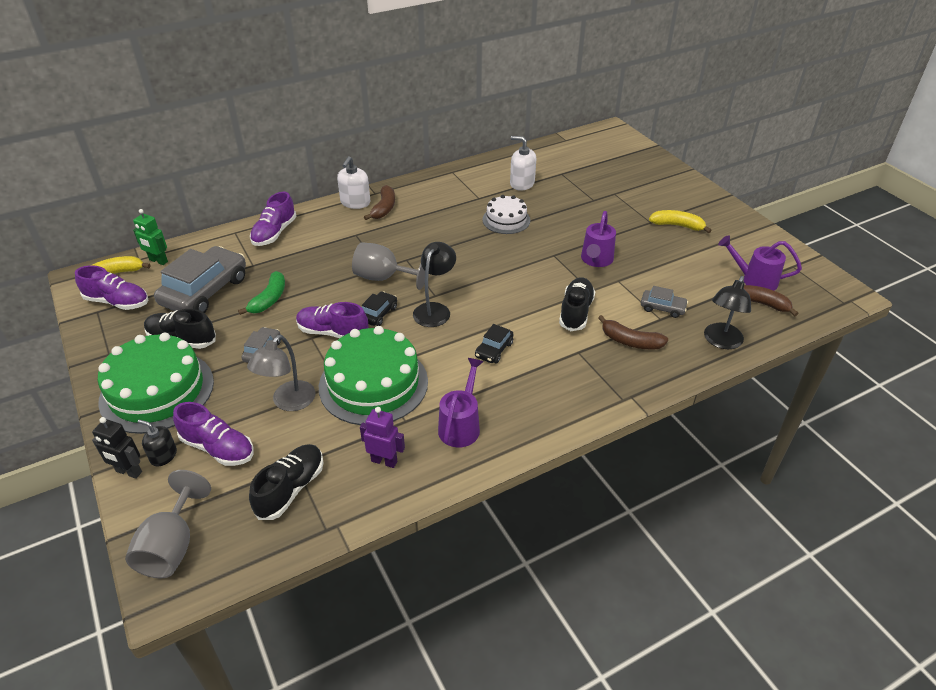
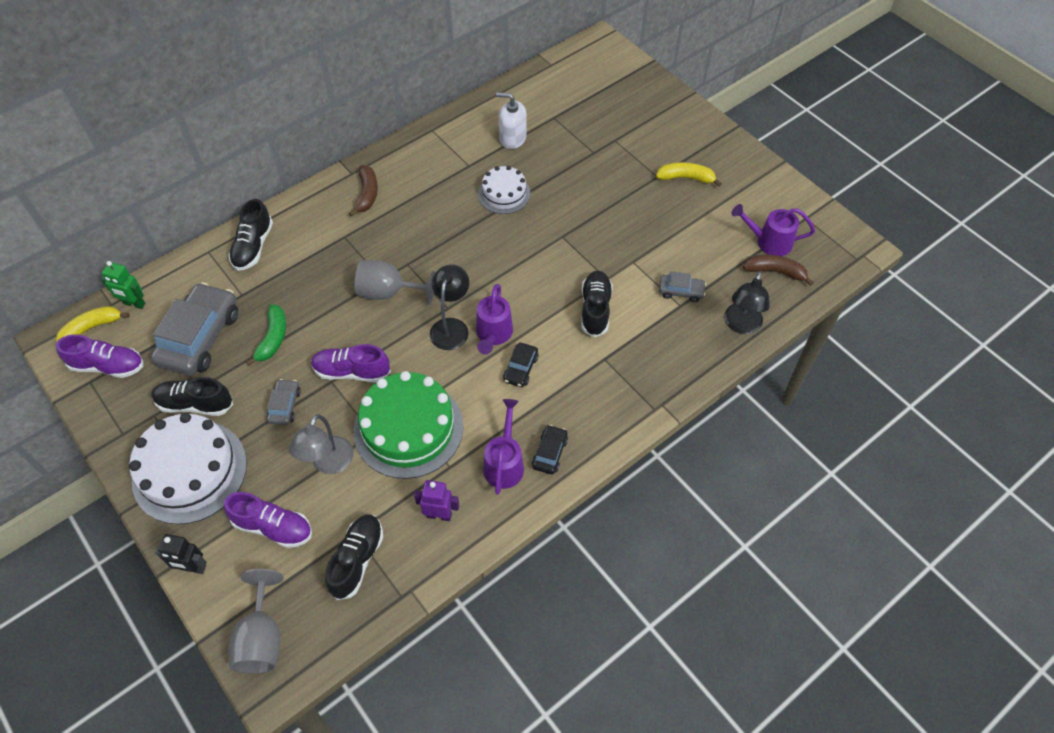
camera: 10 degrees left, 15 degrees up
green cake [98,333,214,434] -> white cake [129,413,247,525]
black soap dispenser [138,420,177,466] -> none
purple shoe [250,192,296,246] -> black shoe [229,199,273,271]
white soap dispenser [337,156,370,209] -> none
black car [362,291,397,326] -> black car moved to [532,425,568,475]
purple watering can [581,211,616,267] -> purple watering can moved to [476,284,513,354]
brown banana [598,315,668,350] -> none

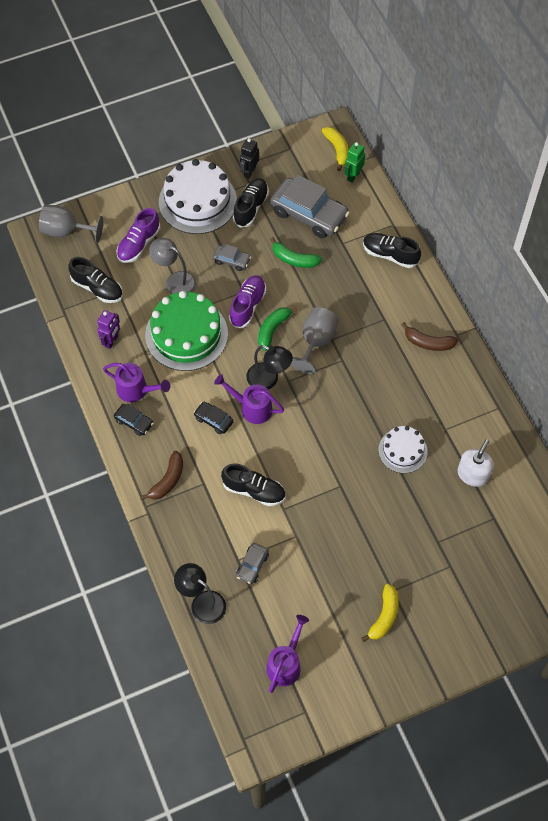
camera: 105 degrees right, 5 degrees up
purple shoe [56,334,143,378] -> none
black robot [155,534,207,574] -> black robot moved to [240,138,259,179]
brown banana [743,254,814,286] -> brown banana moved to [140,451,183,500]
none -> green banana [258,307,298,351]

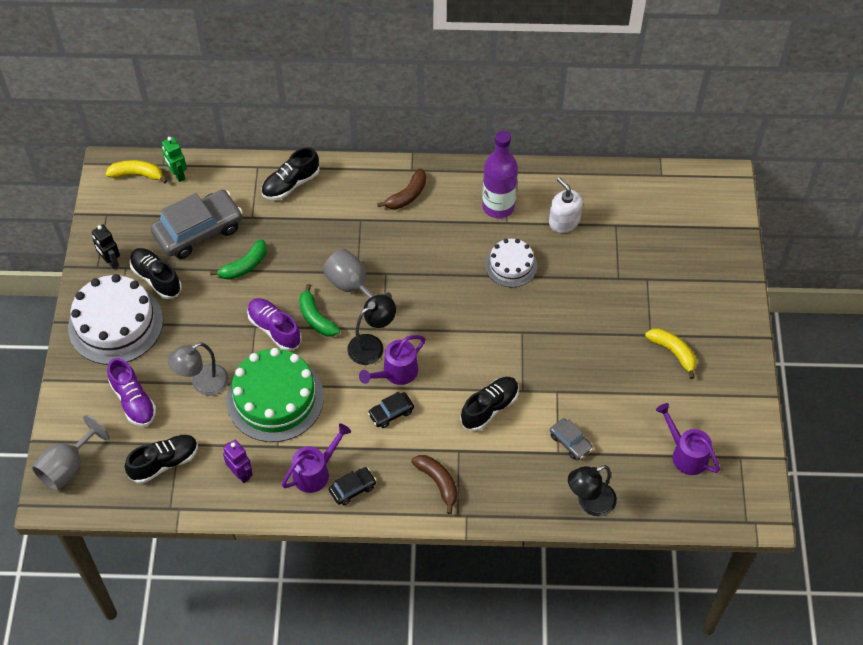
camera: 65 degrees left, 5 degrees down
grey car [213,243,251,271] -> none
none -> purple bottle [482,131,518,218]

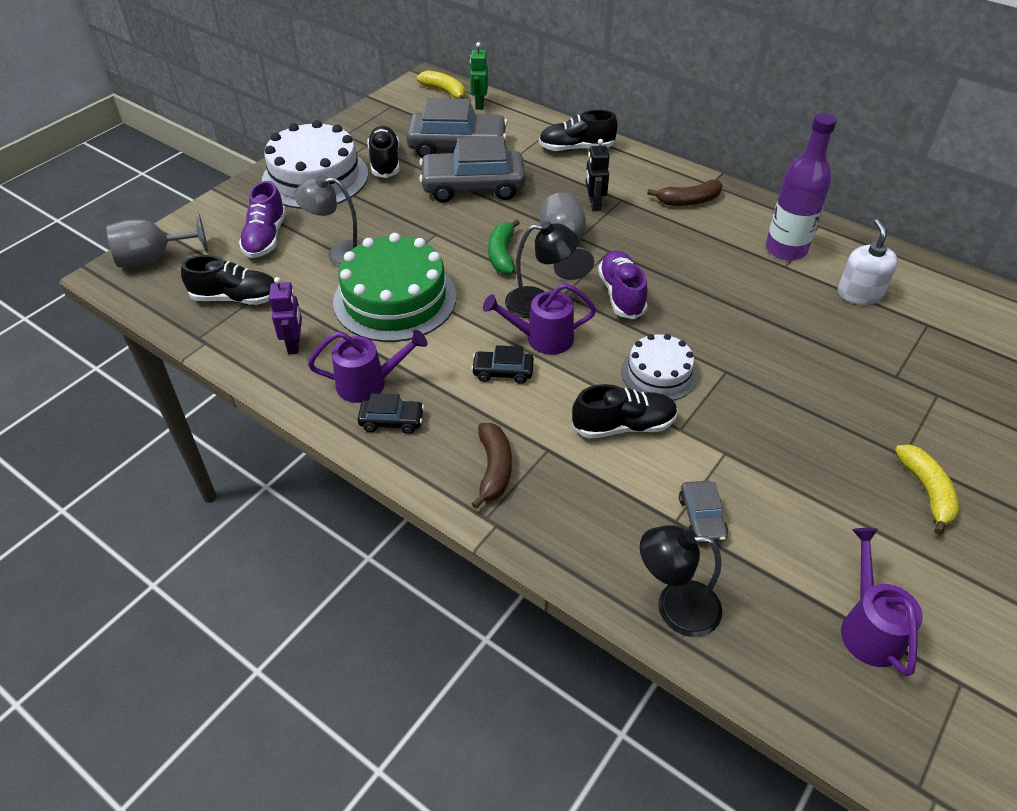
camera: 35 degrees right, 10 degrees down
black robot [92,224,120,269] -> black robot moved to [586,139,610,211]
green banana [210,239,266,280] -> grey car [419,136,525,203]
purple shoe [247,298,302,351] -> purple shoe moved to [598,250,648,319]
white cake [485,239,537,287] -> white cake moved to [621,334,697,401]

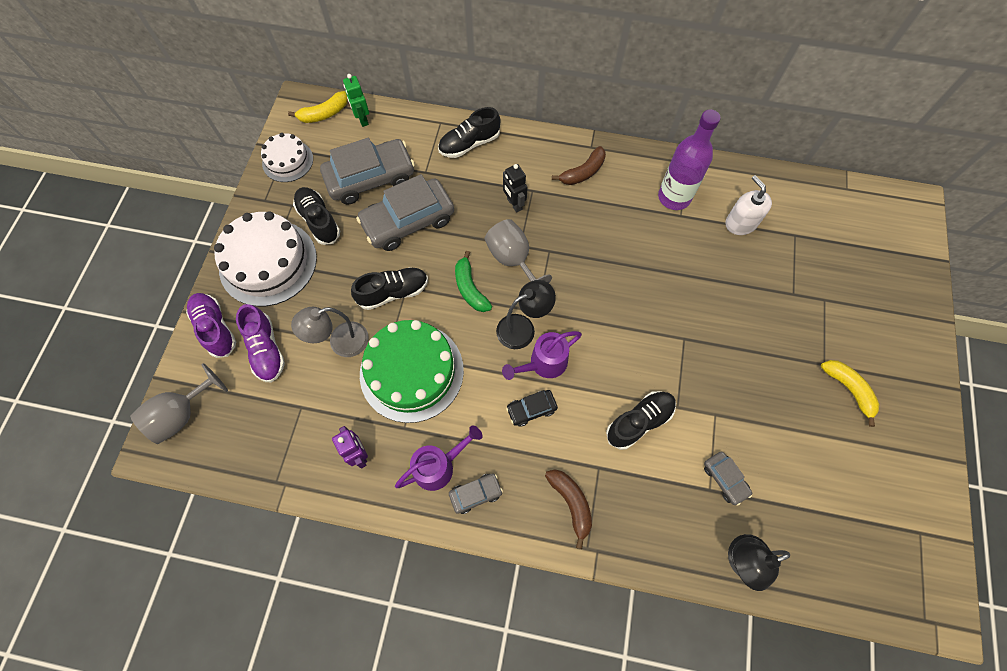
camera: 25 degrees left, 20 degrees up
black shoe [181,255,275,305] -> black shoe moved to [351,267,428,310]
black car [358,393,424,434] -> grey car [449,474,503,514]
yellow banana [417,71,466,99] -> yellow banana turned 135 degrees clockwise [288,91,348,123]
purple shoe [598,250,648,319] -> purple shoe moved to [186,293,236,358]
white cake [621,334,697,401] -> white cake moved to [261,133,313,182]
purple watering can [841,528,923,676] -> none

